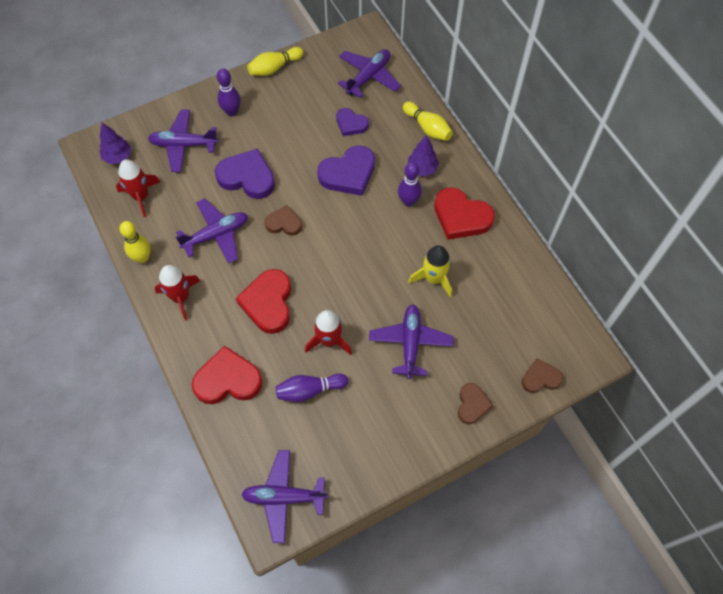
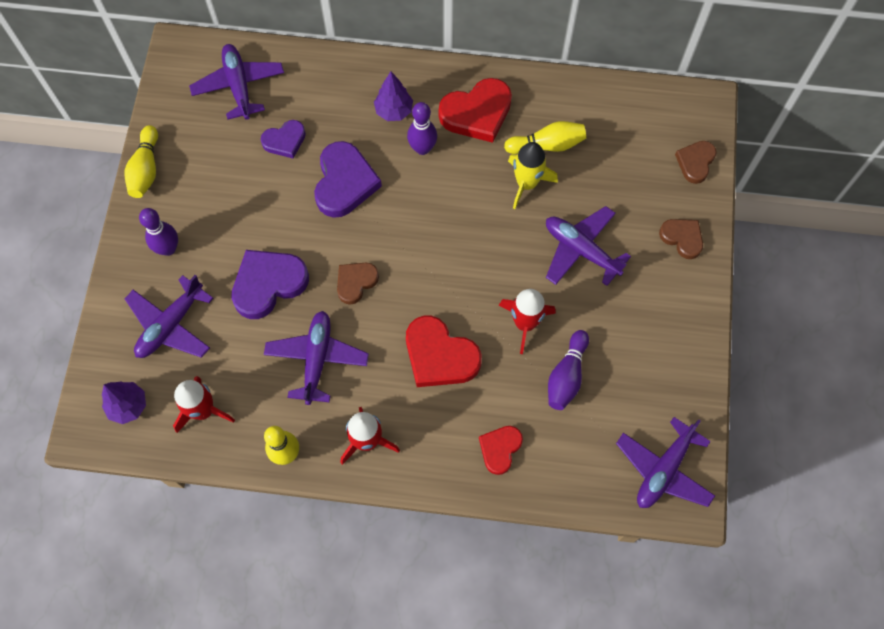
camera: 55 degrees left, 5 degrees up
red heart [192,346,263,404] -> red heart [479,426,523,475], size x0.59
yellow bowling pin [403,102,453,141] -> yellow bowling pin moved to [504,121,586,154]

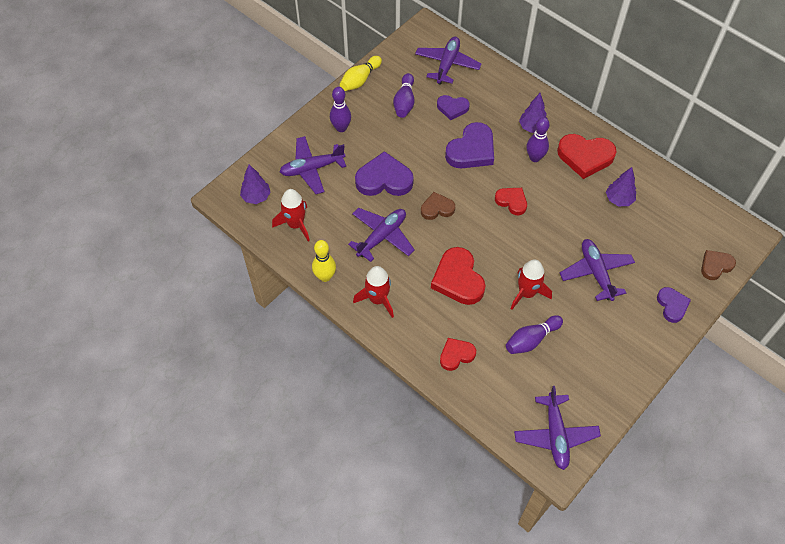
camera: 35 degrees right, 10 degrees down
yellow bowling pin [504,121,586,154] -> purple tree [606,167,636,206]
yellow rocket [508,142,558,209] -> none
purple plane [616,417,715,508] -> purple plane turned 75 degrees counterclockwise [514,386,601,470]
brown heart [659,219,703,259] -> purple heart [657,287,691,323]
none -> purple bowling pin [393,73,415,118]
none -> red heart [495,188,527,215]

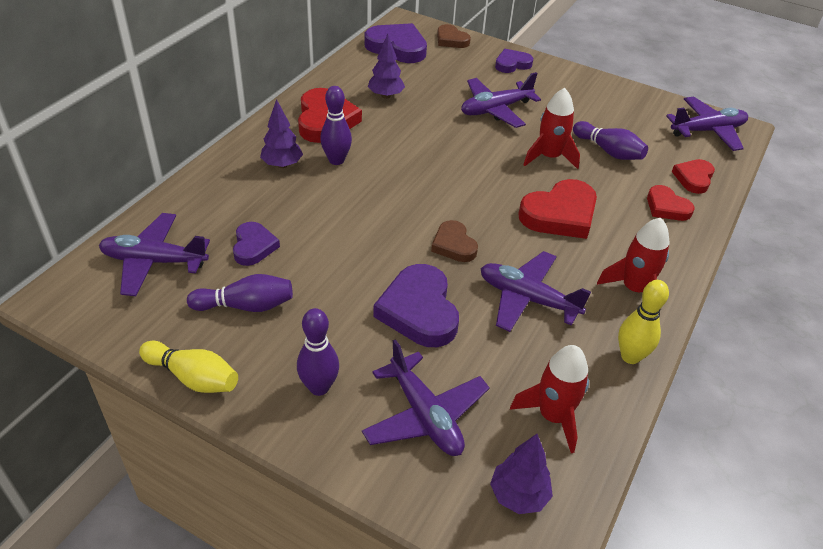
camera: 105 degrees left, 15 degrees down
purple heart [445,122,494,168] -> purple heart moved to [365,23,427,63]
red heart [495,188,527,215] -> red heart moved to [672,159,715,194]

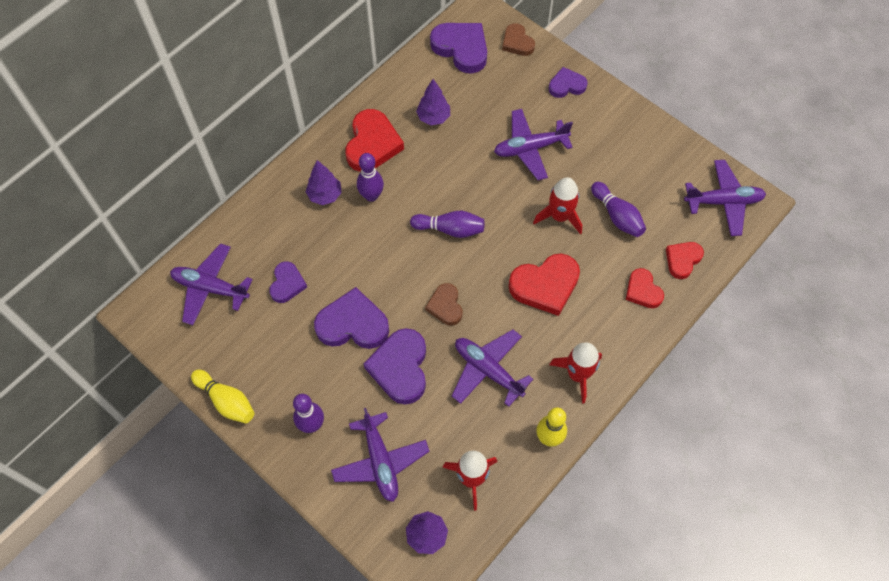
camera: 15 degrees right, 20 degrees up
purple bowling pin [187,274,293,312] -> purple bowling pin moved to [410,211,485,238]
none -> purple heart [314,287,389,349]

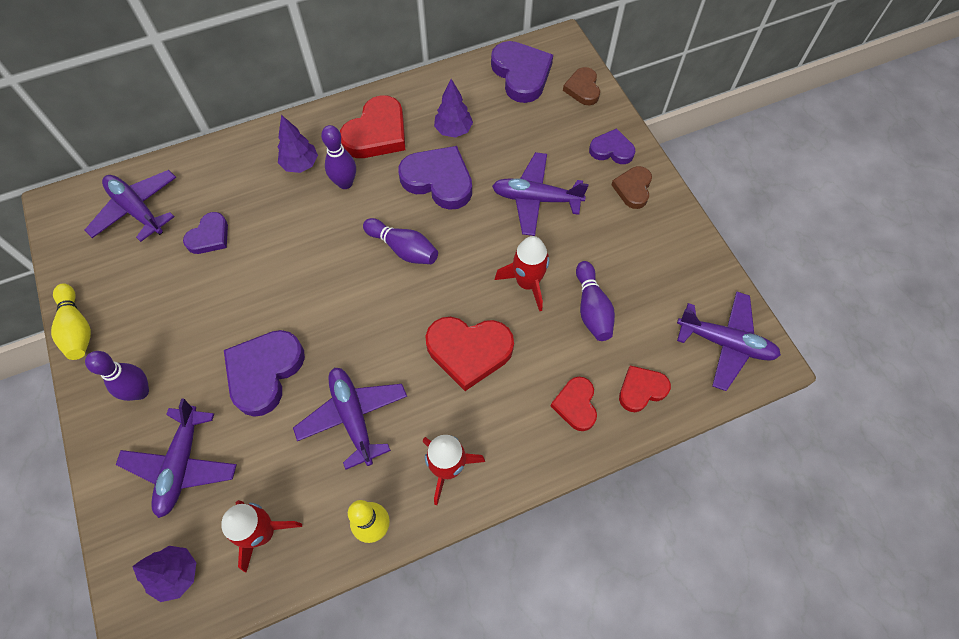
camera: 25 degrees right, 0 degrees up
purple heart [314,287,389,349] -> purple heart moved to [399,146,472,210]
brown heart [425,283,462,325] -> brown heart moved to [612,166,652,209]

